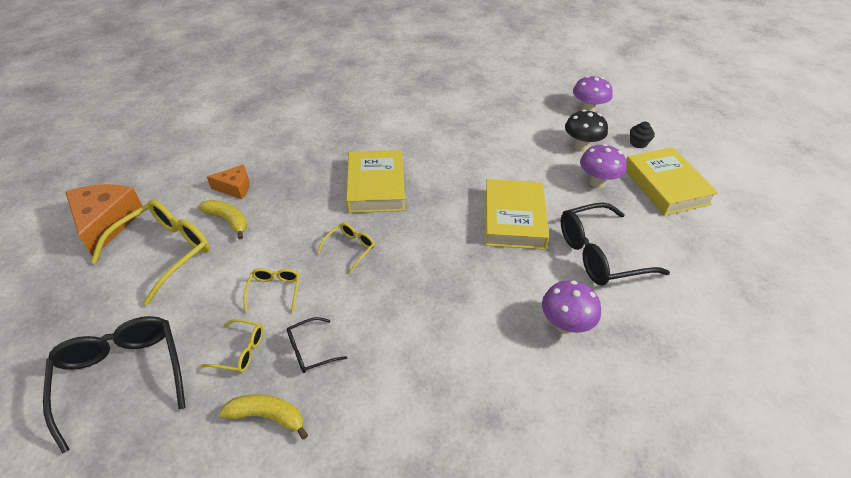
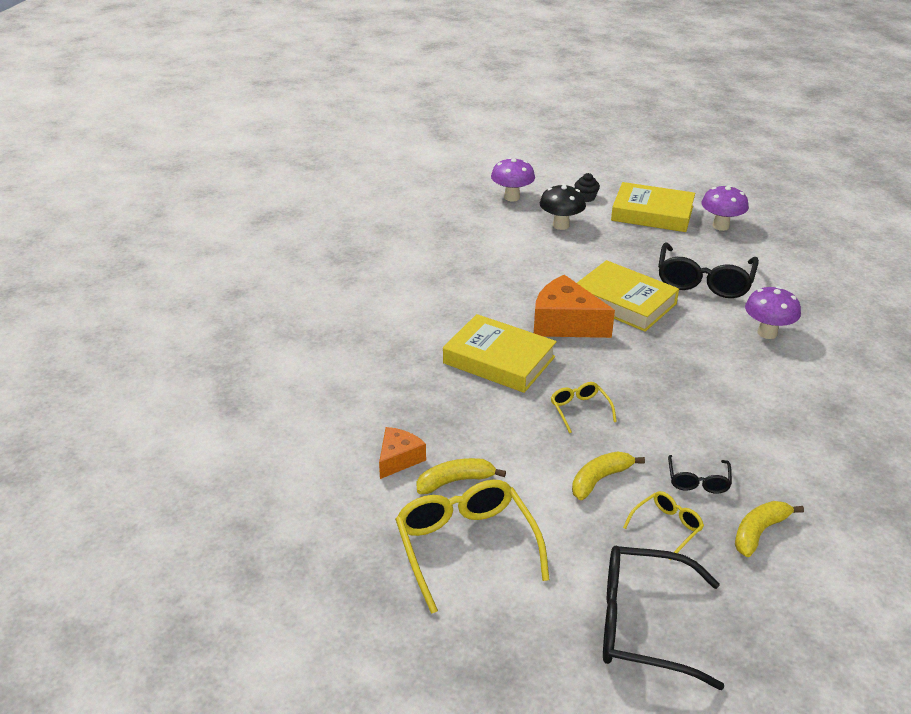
camera: 55 degrees left, 10 degrees down
orange cheese [65,184,143,257] -> orange cheese moved to [534,275,615,338]
yellow glasses [243,268,300,313] -> yellow banana [572,451,645,500]
purple mushroom [580,144,627,188] -> purple mushroom moved to [701,185,749,231]

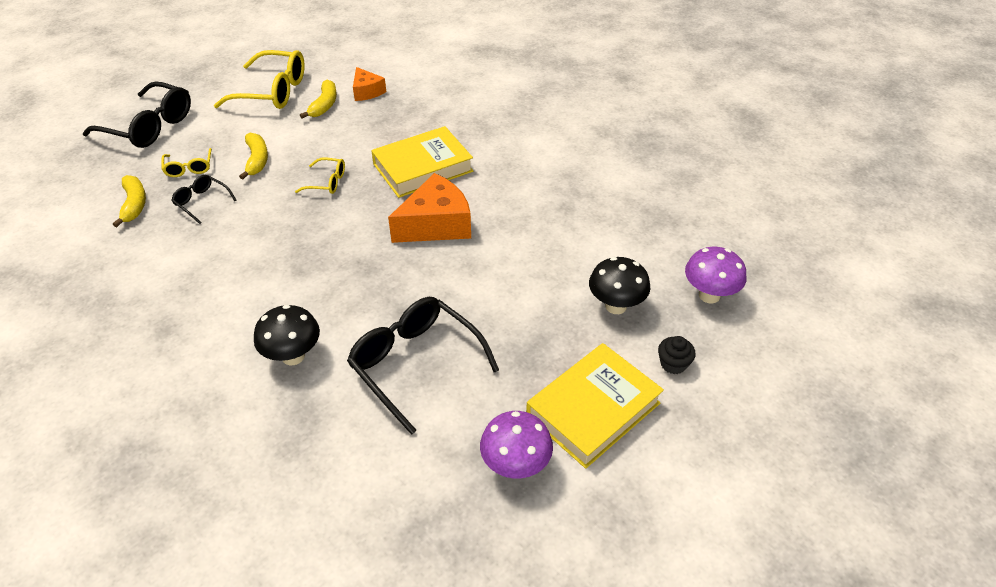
camera: 120 degrees right, 10 degrees up
yellow book [577,260,679,332] -> none
black glasses [603,546,724,690] -> black glasses turned 75 degrees clockwise [83,81,191,148]
purple mushroom [745,286,801,339] -> black mushroom [254,305,320,365]

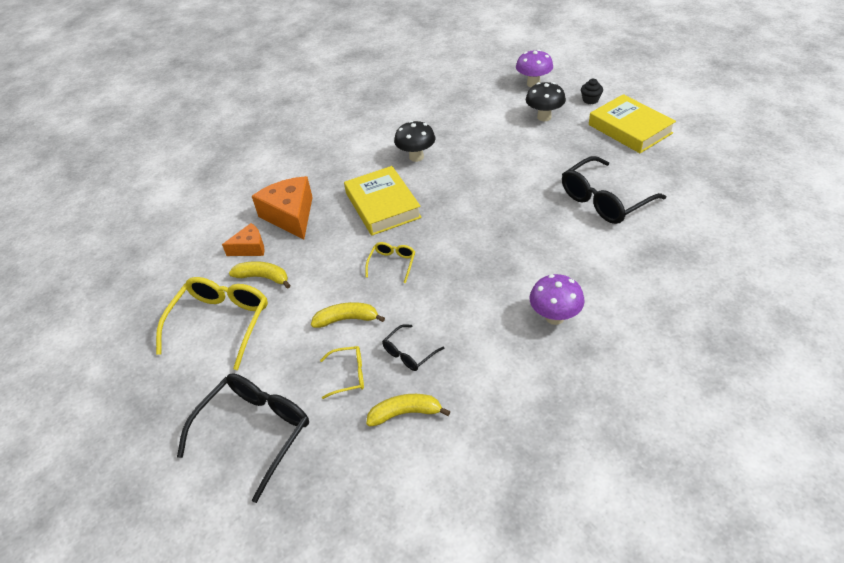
camera: 80 degrees left, 0 degrees up
black mushroom [254,305,320,365] -> black mushroom moved to [394,121,435,162]
orange cheese [388,173,471,243] -> orange cheese moved to [252,176,313,240]
purple mushroom [480,411,553,478] -> purple mushroom moved to [530,274,585,325]

